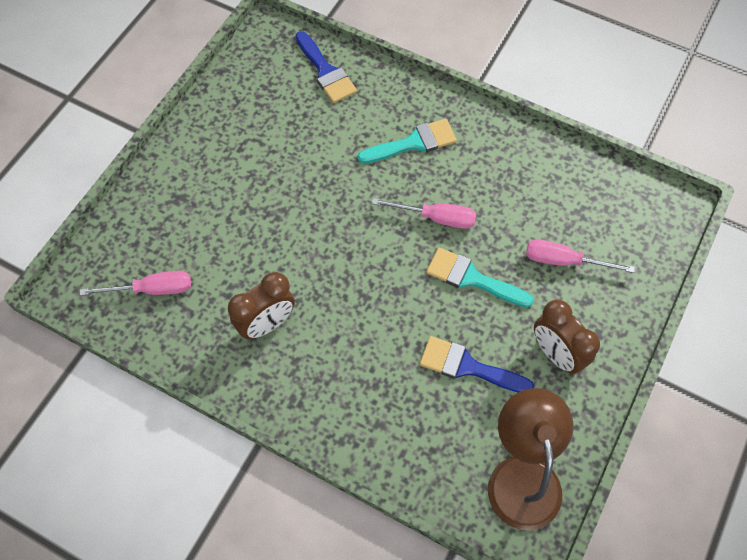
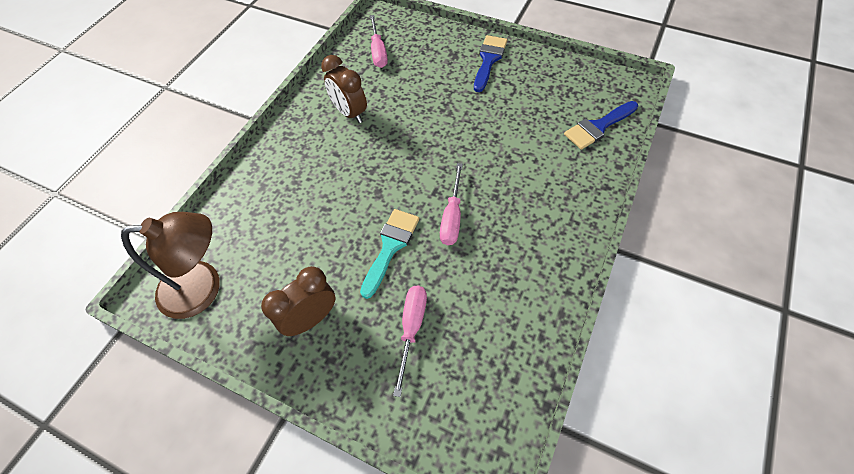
camera: 90 degrees right, 5 degrees down
turquoise brush [357,119,457,163] -> none
blue brush [420,336,534,392] -> blue brush moved to [474,35,507,92]

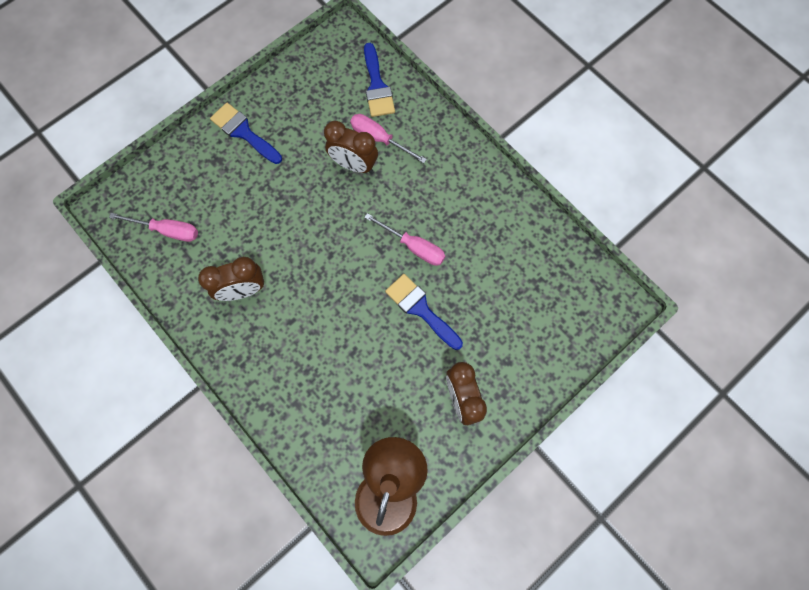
camera: 70 degrees left, 15 degrees up
turquoise brush [360,209,419,299] -> blue brush [385,274,463,350]
pink screwdriver [393,285,427,397] -> pink screwdriver moved to [350,114,427,163]
none -> brown clock [324,121,378,173]

